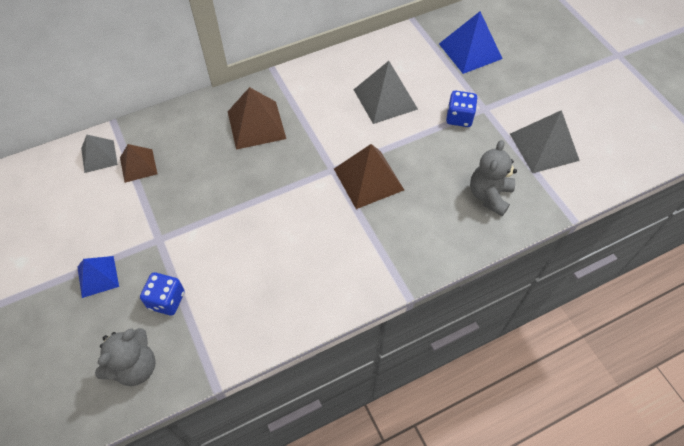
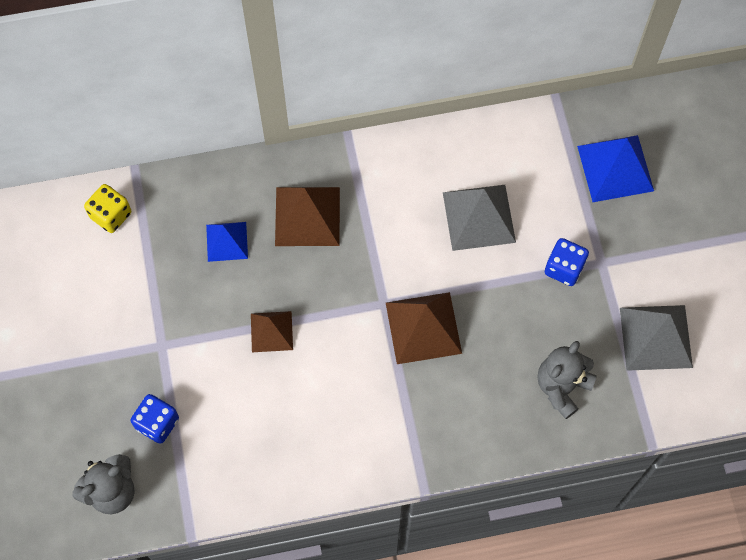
camera: 15 degrees right, 10 degrees up
blue pyramid [77,256,119,298] -> blue pyramid moved to [206,222,248,262]
grey pyramid [81,135,118,173] -> yellow dice [84,184,131,233]
brown pyramid [120,144,157,183] -> brown pyramid moved to [251,311,293,352]

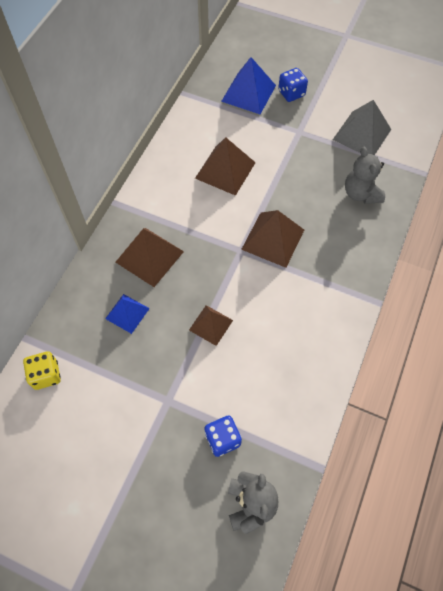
camera: 55 degrees left, 5 degrees down
grey pyramid [443,185,516,251] -> brown pyramid [195,137,256,196]
blue dice [545,238,589,286] -> blue dice moved to [278,68,308,102]

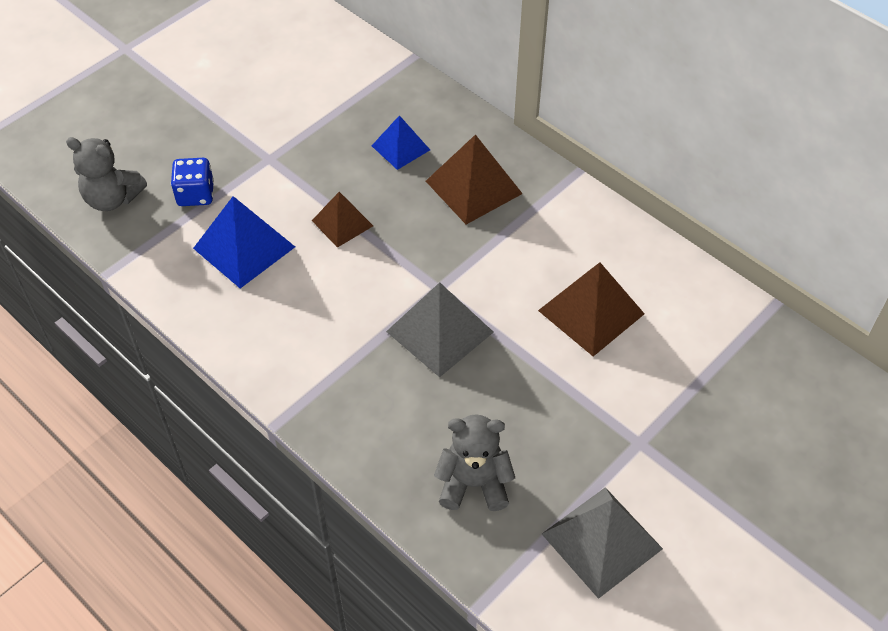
camera: 110 degrees right, 10 degrees down
yellow dice [23,351,61,390] -> none
blue pyramid [221,57,276,114] -> blue pyramid moved to [193,196,295,288]
brown pyramid [241,210,304,268] -> grey pyramid [386,282,494,377]
blue dice [278,68,308,102] -> none

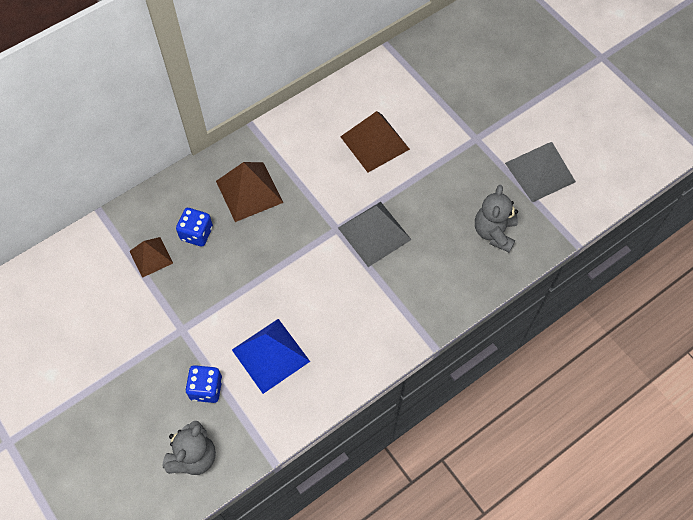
camera: 80 degrees left, 10 degrees up
brown pyramid [312,192,373,248] -> brown pyramid moved to [130,237,173,278]
blue pyramid [372,115,430,170] -> blue dice [176,208,213,247]

